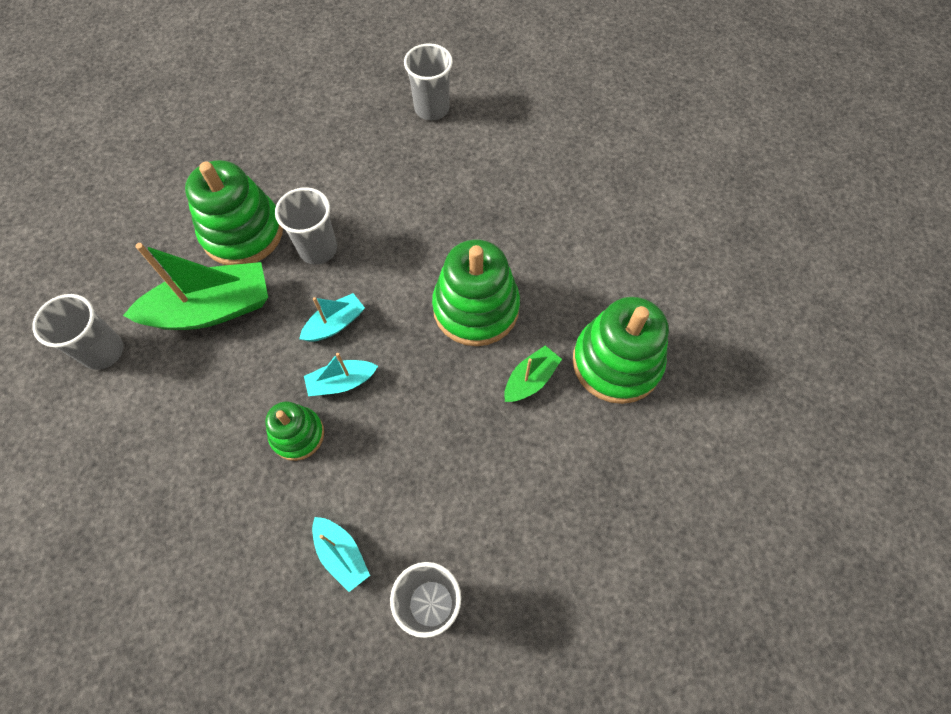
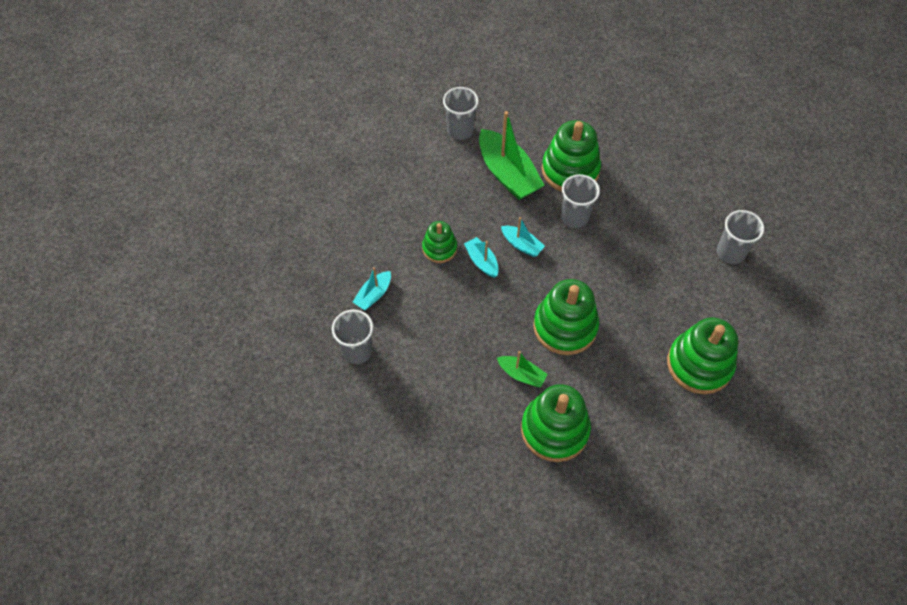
camera: 75 degrees right, 5 degrees down
none -> green stacking toy [667,317,738,394]

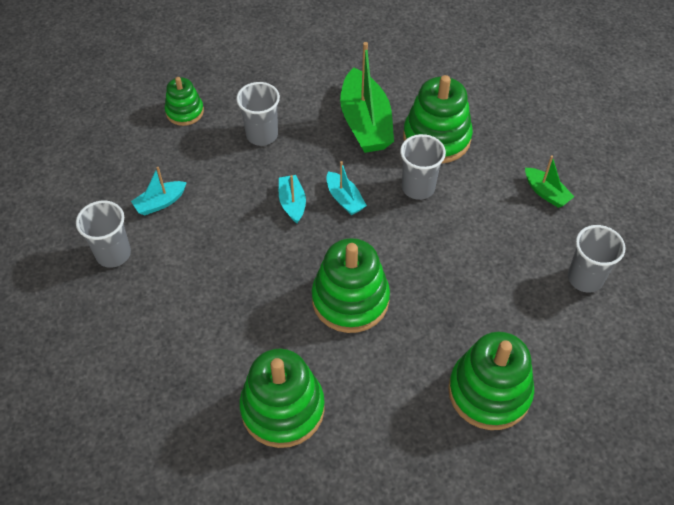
camera: 20 degrees right, 5 degrees down
green stacking toy [422,221,457,263] -> green stacking toy moved to [165,77,204,126]
grey cup [443,87,479,140] -> grey cup moved to [236,82,280,146]
green boat [497,351,548,387] -> green boat moved to [525,155,575,208]

